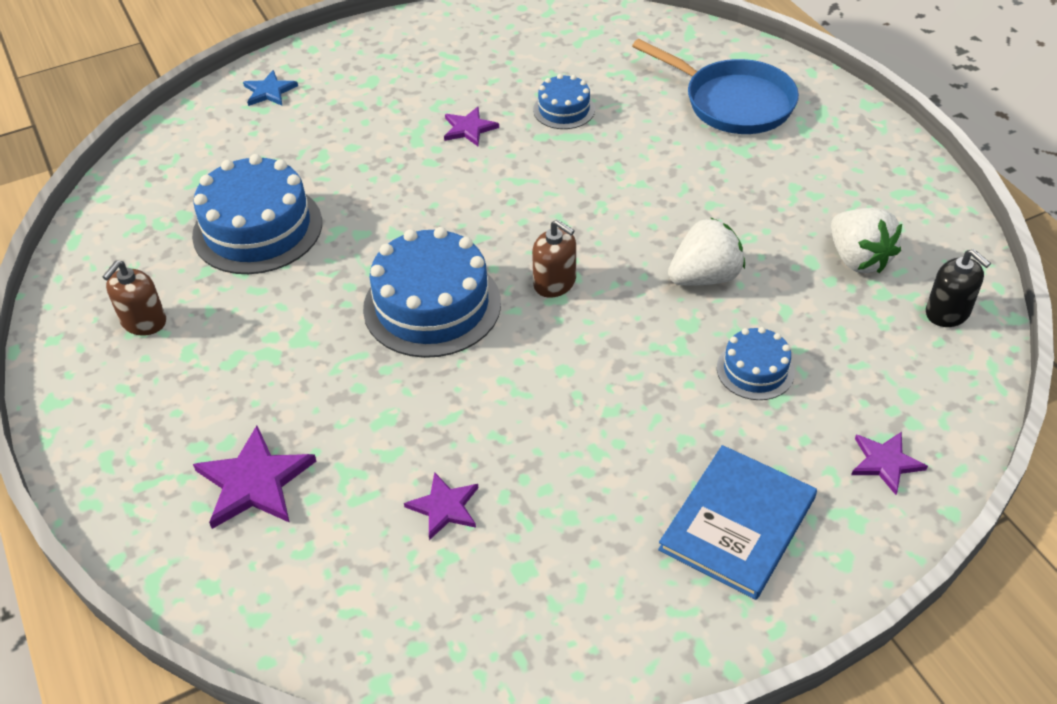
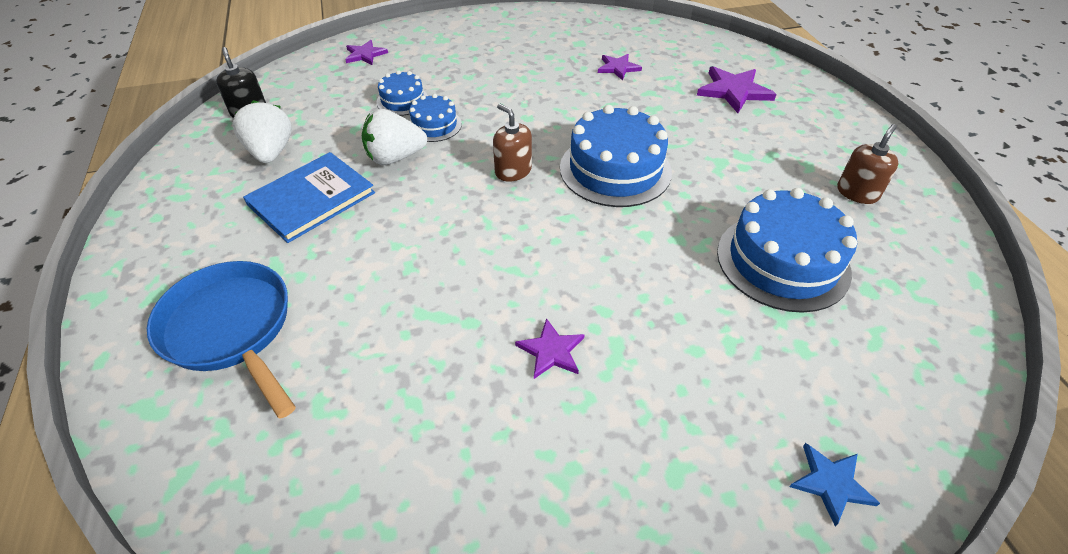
camera: 170 degrees left, 0 degrees up
blue cake [533,74,595,129] -> blue cake moved to [409,94,462,142]
blue book [658,445,817,600] -> blue book moved to [243,152,375,243]

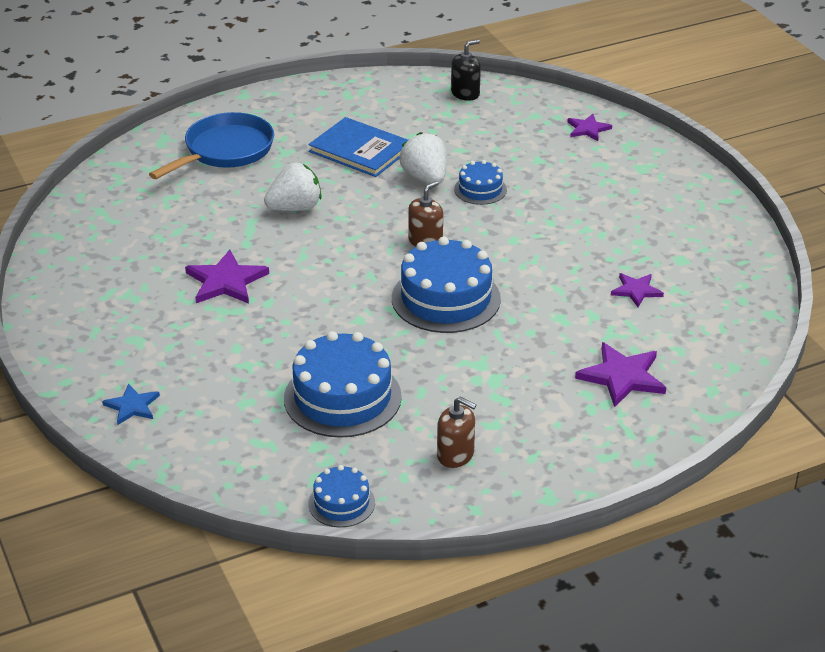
camera: 80 degrees right, 10 degrees down
white strawberry [232,100,292,163] -> white strawberry moved to [264,163,322,211]
blue cake [376,70,428,116] -> blue cake moved to [308,465,375,527]
purple star [515,318,585,379] -> purple star [185,249,269,304], size x1.62

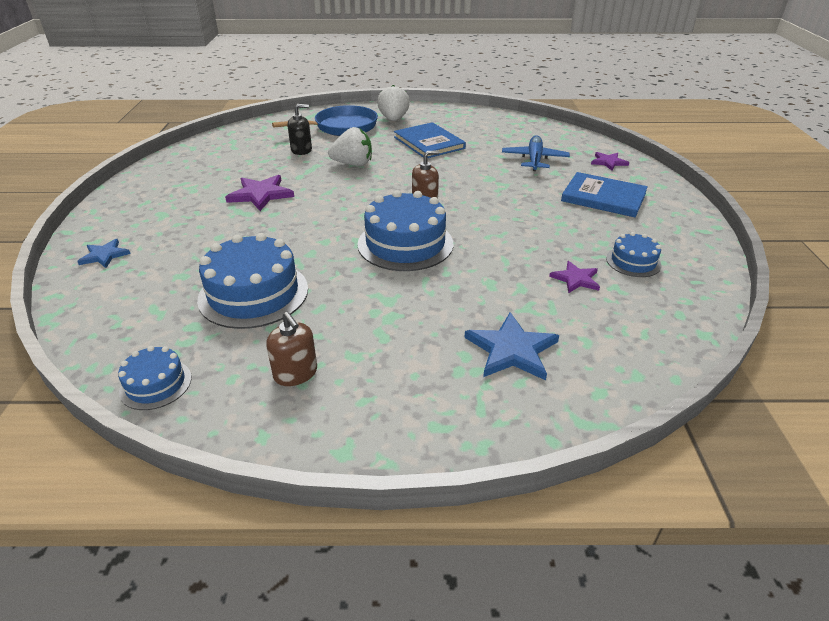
camera: 25 degrees right, 0 degrees up
white strawberry [400,132,446,184] -> white strawberry moved to [377,85,410,121]
black soap dispenser [451,39,481,101] -> black soap dispenser moved to [288,104,312,155]
blue cake [454,160,507,205] -> blue cake moved to [606,232,662,277]
purple star [575,342,666,407] -> blue star [464,312,559,380]
none -> blue plane [502,135,570,171]
none -> blue book [561,172,648,217]

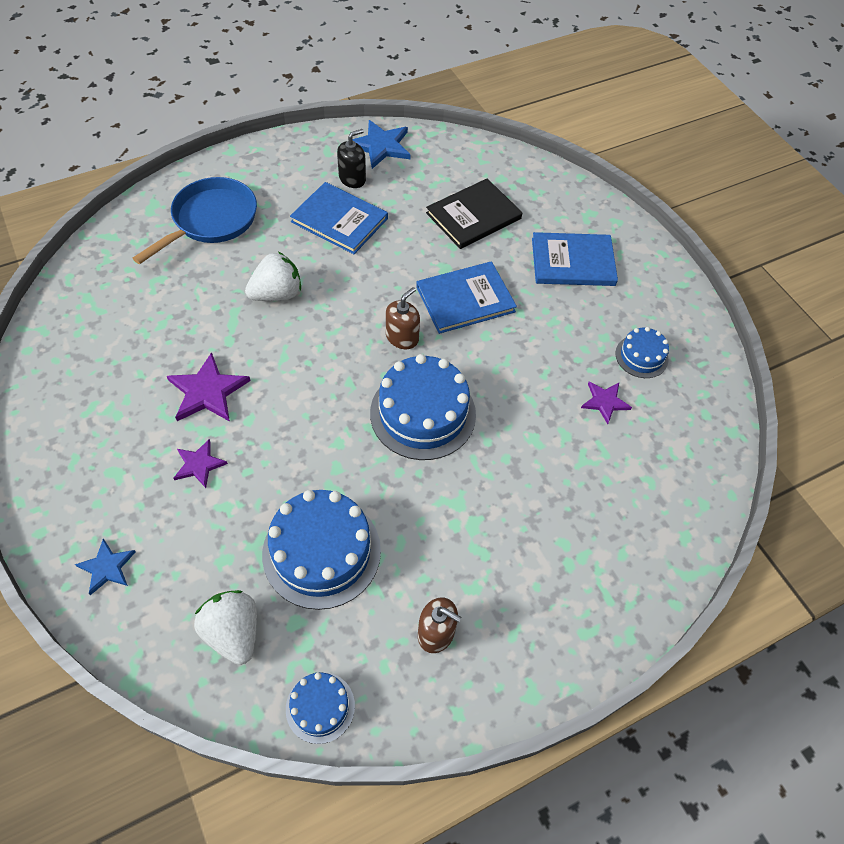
camera: 30 degrees left, 20 degrees up
black soap dispenser [288,104,312,155] -> black soap dispenser moved to [337,129,366,188]
white strawberry [377,85,410,121] -> white strawberry moved to [194,590,257,665]
blue star [464,312,559,380] -> blue star moved to [353,120,411,169]
blue plane [502,135,570,171] -> black book [426,178,522,249]
purple star [591,152,629,170] -> purple star moved to [173,439,228,488]
none -> blue book [416,261,517,334]

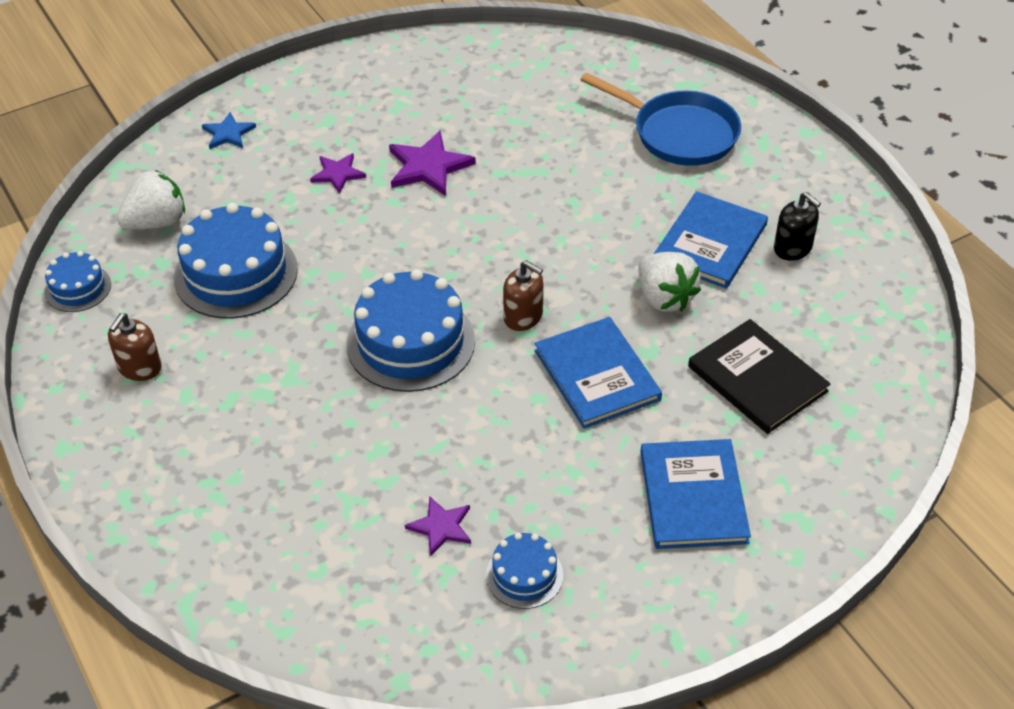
camera: 90 degrees right, 10 degrees down
white strawberry [245,252,301,301] -> white strawberry moved to [638,252,701,312]
blue star [353,120,411,169] -> none

